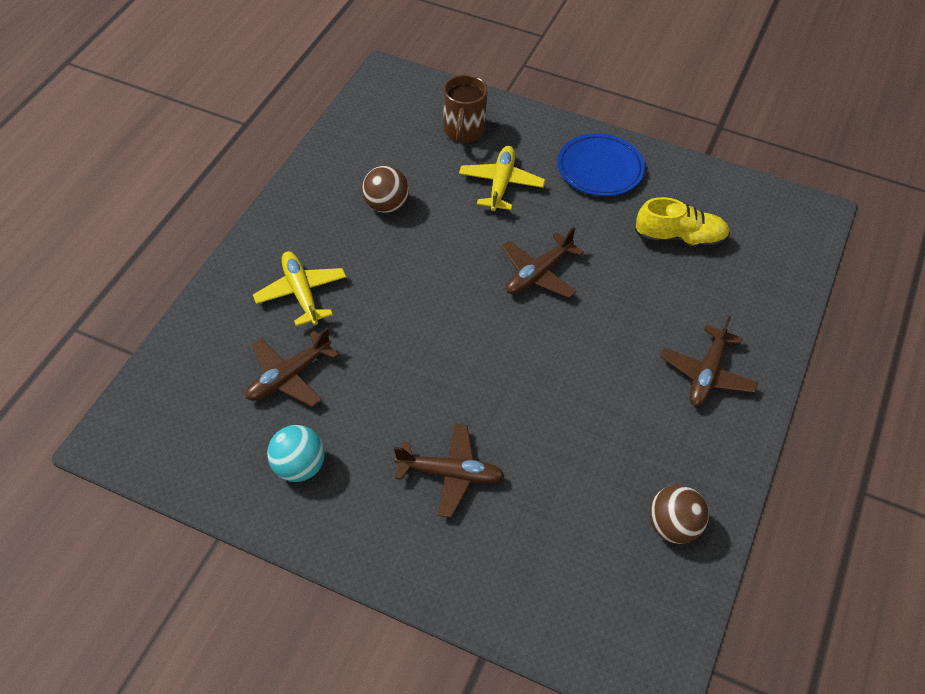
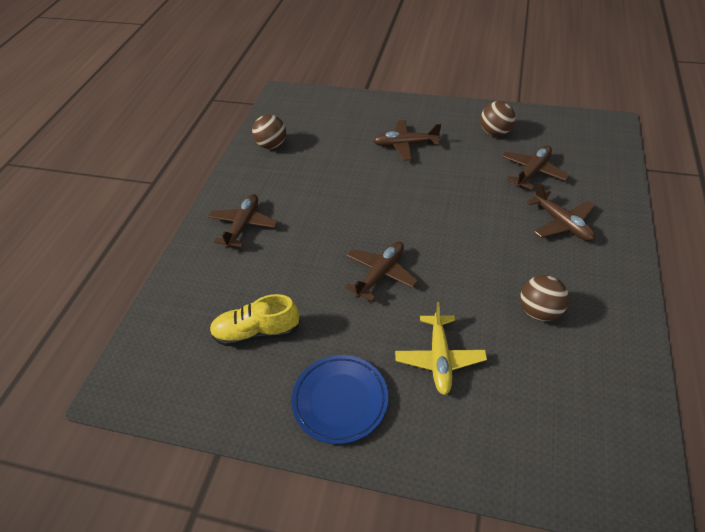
camera: 175 degrees right, 5 degrees down
yellow plane [253,251,346,326] -> brown plane [526,182,595,241]
turquoise ball [267,425,325,482] -> brown ball [480,101,516,136]
brown mug [443,75,488,144] -> none

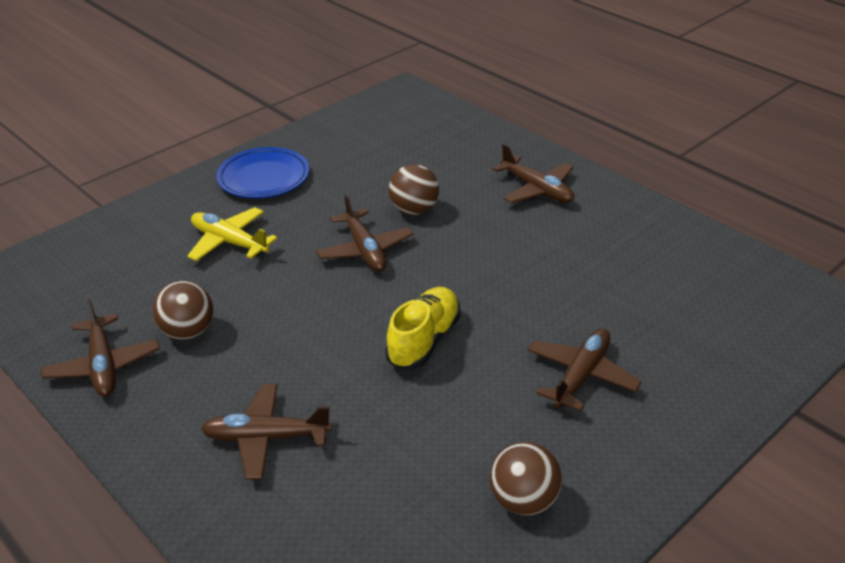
camera: 120 degrees right, 10 degrees down
yellow shoe [210,294,300,346] -> yellow shoe moved to [385,287,460,370]
brown ball [252,114,286,149] -> brown ball moved to [389,164,439,215]
brown plane [501,146,569,190] -> brown plane moved to [41,299,160,397]

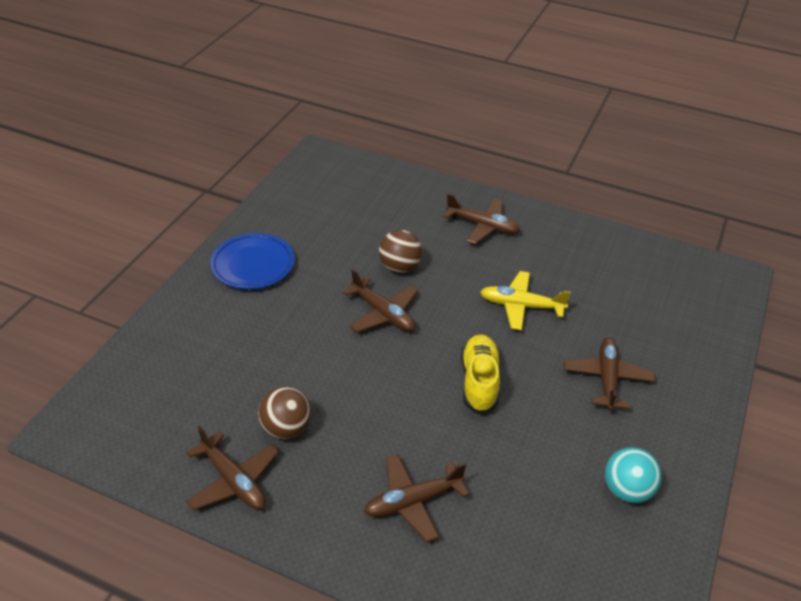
camera: 25 degrees left, 5 degrees up
yellow plane [187,207,278,261] -> yellow plane moved to [480,271,571,330]
brown ball [490,442,562,516] -> turquoise ball [605,447,662,503]

